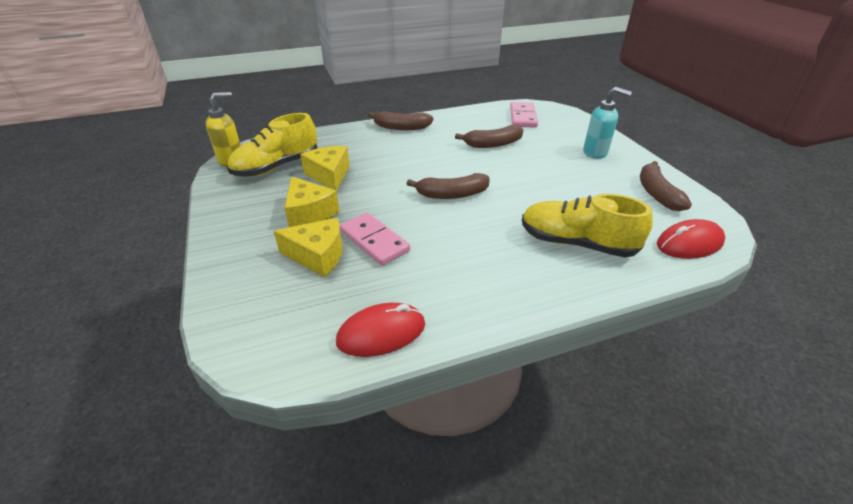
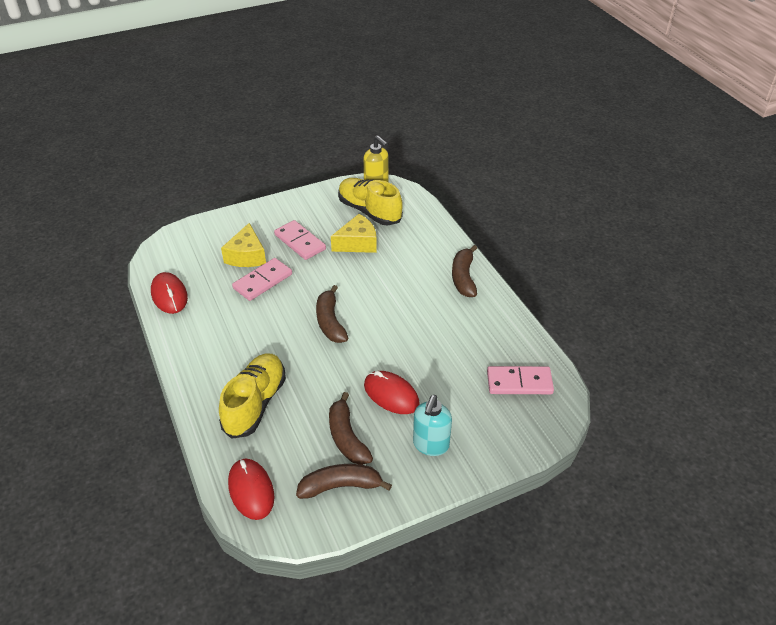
camera: 85 degrees right, 5 degrees up
yellow cheese [284,176,339,227] -> pink domino [274,220,326,260]
brown banana [455,125,523,148] -> brown banana moved to [329,392,373,465]
none -> red mouse [364,371,420,414]

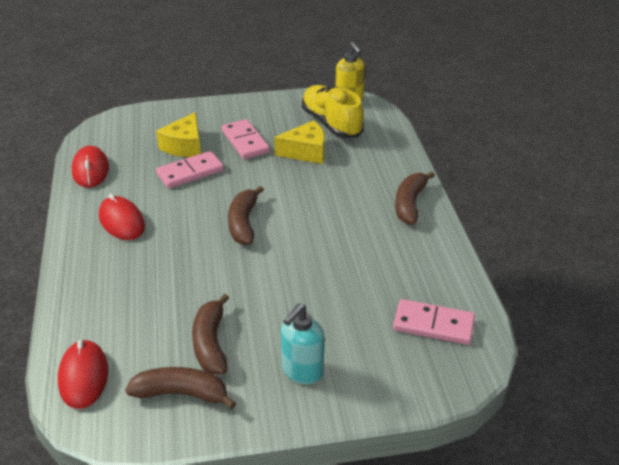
camera: 15 degrees right, 5 degrees down
yellow shoe [219,354,286,439] -> none
red mouse [364,371,420,414] -> red mouse moved to [99,194,145,240]

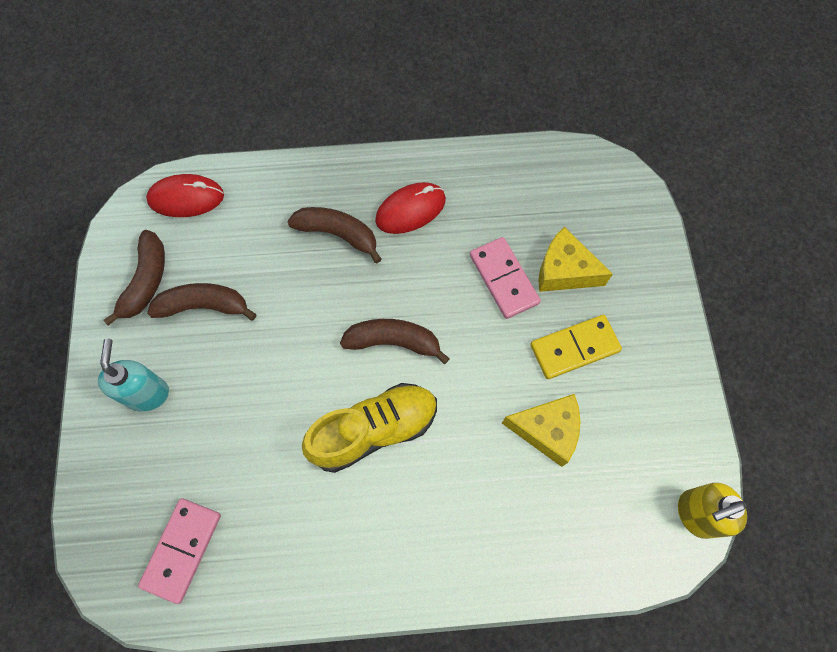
camera: 95 degrees right, 30 degrees up
red mouse [72,146,109,188] -> none
pink domino [222,119,270,159] -> yellow domino [530,315,622,379]
yellow cheese [274,120,325,164] -> yellow cheese turned 75 degrees counterclockwise [502,394,581,467]
turquoise soap dispenser [281,303,325,384] -> turquoise soap dispenser turned 45 degrees clockwise [98,338,169,412]
yellow shoe [302,85,364,138] -> yellow shoe moved to [302,383,437,473]
brown banana [395,171,435,225] -> brown banana moved to [288,207,382,263]

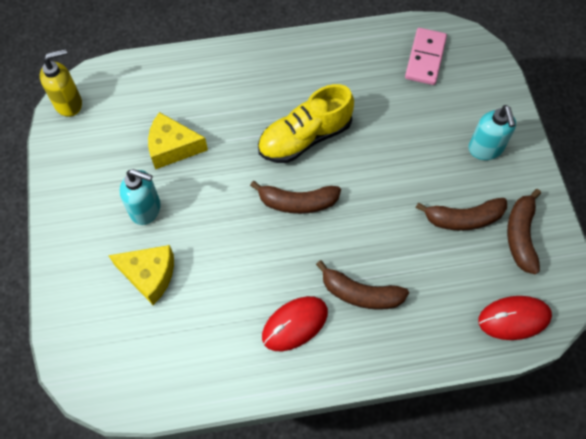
camera: 175 degrees right, 5 degrees down
pink domino [470,237,541,319] -> none
yellow domino [530,315,622,379] -> turquoise soap dispenser [120,169,161,225]

